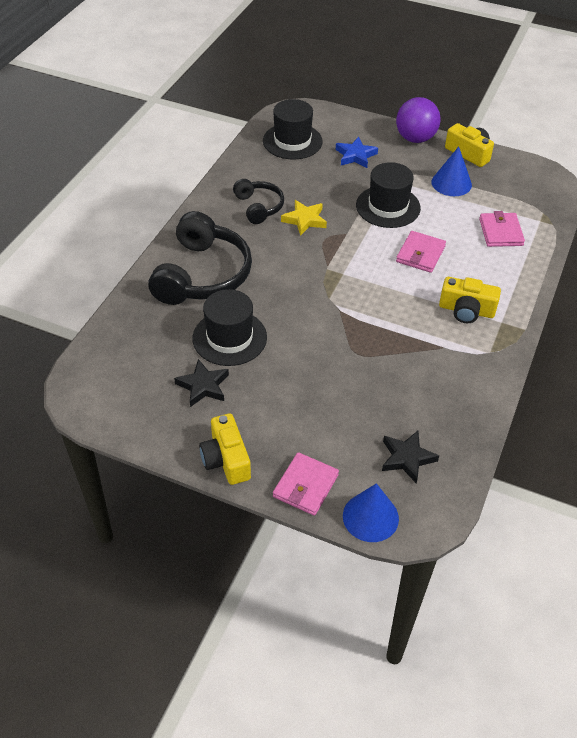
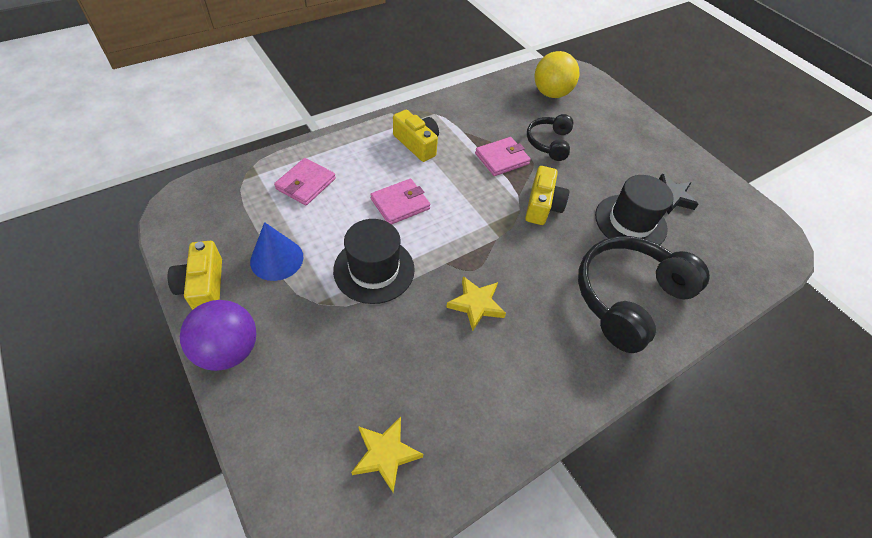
camera: 150 degrees left, 5 degrees up
yellow camera [199,413,251,485] -> yellow camera moved to [525,166,569,225]
black headphones [233,179,284,224] -> black headphones moved to [527,114,573,161]
black hat [263,99,323,160] -> yellow star [351,417,423,493]
pink wallet [273,452,339,516] -> pink wallet moved to [475,137,531,176]
blue star [336,137,378,168] -> none
blue cone [343,483,399,542] -> none
black star [382,431,439,483] -> yellow ball [535,51,579,98]

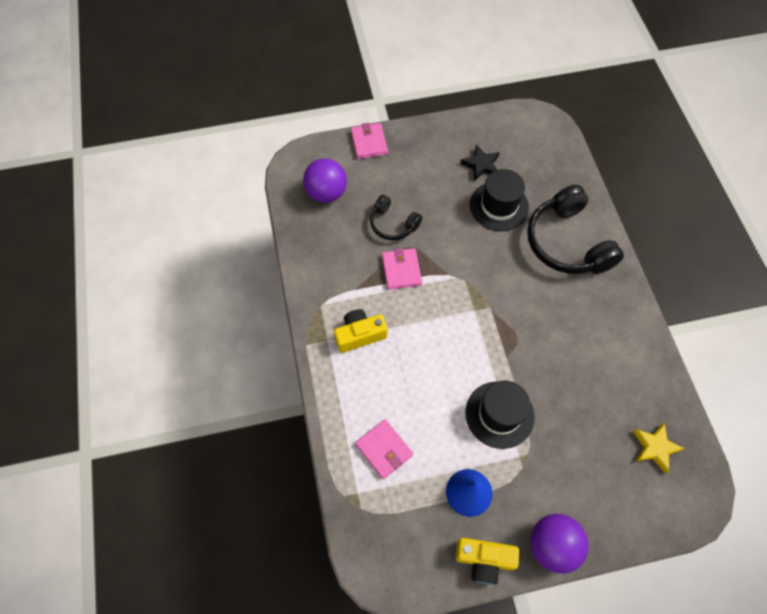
camera: 65 degrees left, 10 degrees up
pink wallet [370,179,430,225] -> pink wallet moved to [351,123,388,159]
yellow star [446,276,506,331] -> none
yellow camera [525,166,569,225] -> none
yellow ball [535,51,579,98] -> purple ball [303,158,347,203]

